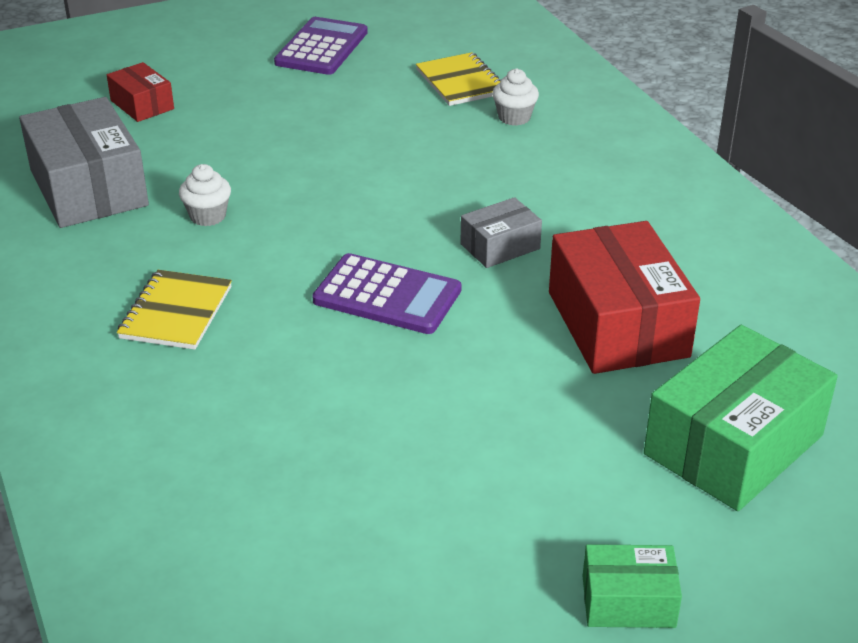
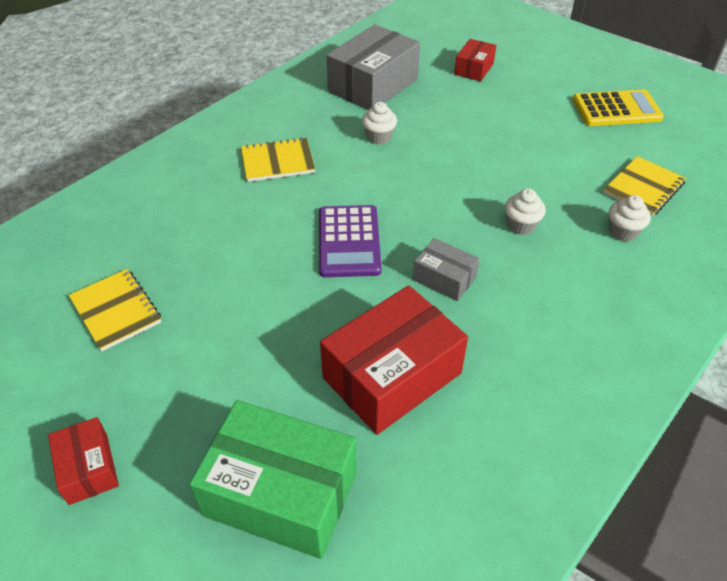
camera: 65 degrees right, 10 degrees up
purple calculator [274,17,368,75] -> yellow calculator [573,89,664,126]
green box [583,544,682,628] -> red box [48,417,119,505]
none -> yellow notebook [69,269,161,351]
none -> white cupcake [505,189,546,235]

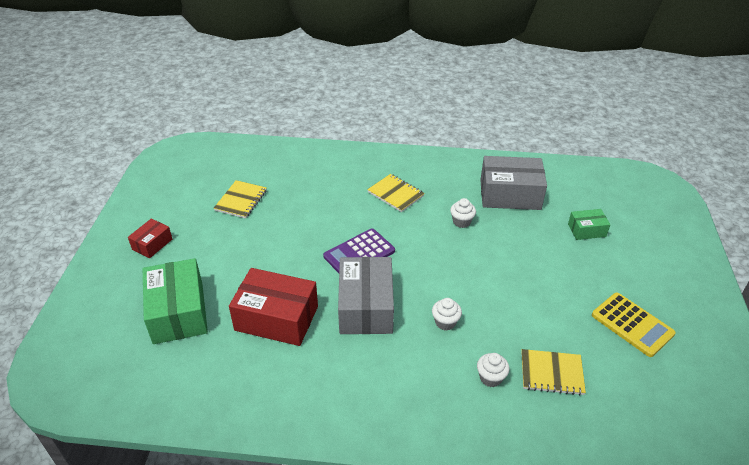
camera: 55 degrees right, 5 degrees down
grey box [413,238,480,301] -> grey box [338,257,394,334], size x1.94
red box [454,39,496,81] -> green box [568,209,610,240]

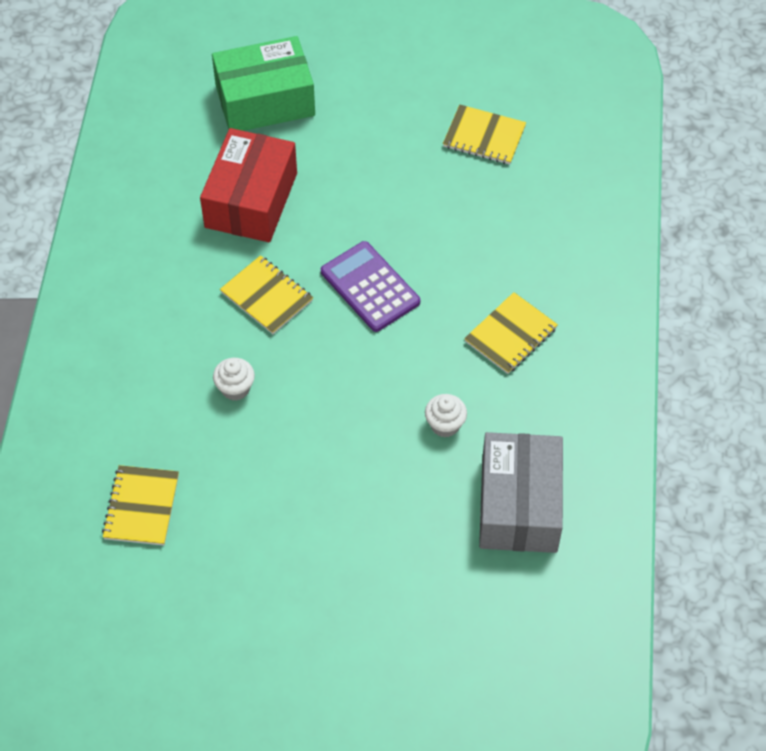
camera: 90 degrees right, 15 degrees up
red box [128,218,172,258] -> none
grey box [338,257,394,334] -> yellow notebook [220,255,313,334]
white cupcake [477,353,510,387] -> none
green box [568,209,610,240] -> none
yellow calculator [592,293,676,357] -> none

